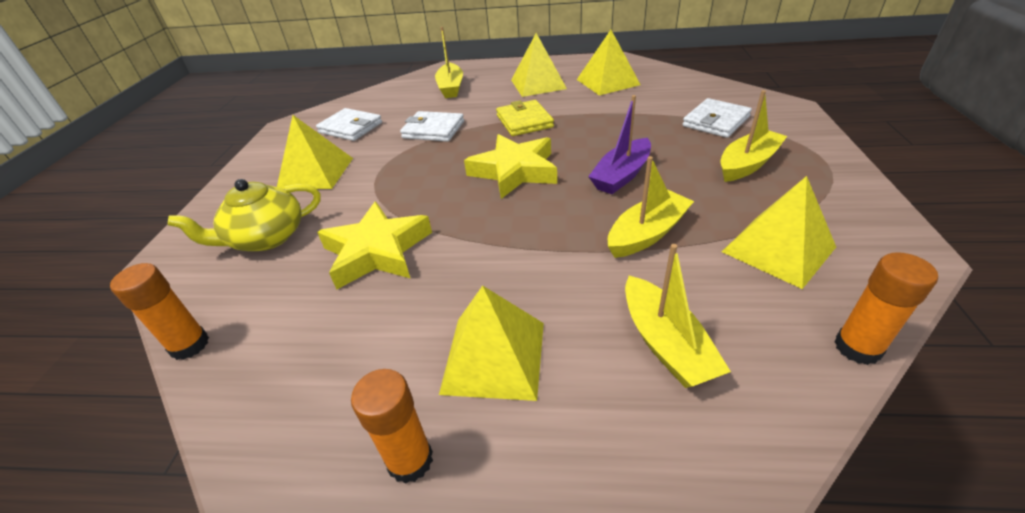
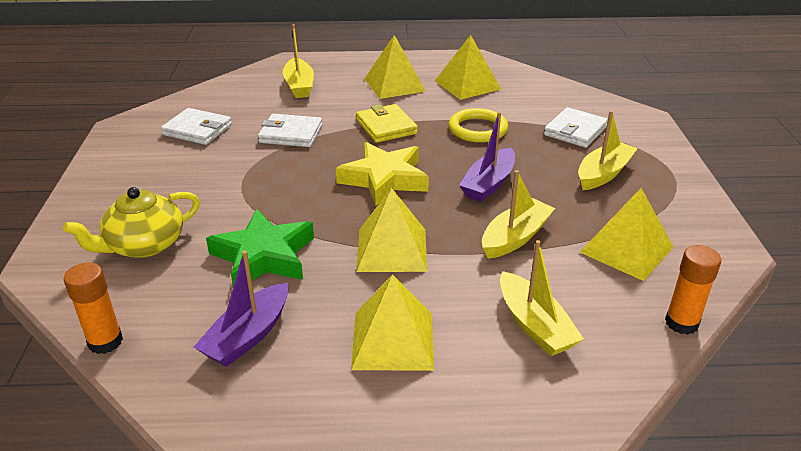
camera: 10 degrees left, 5 degrees down
yellow pyramid [277,115,353,189] -> yellow pyramid moved to [356,188,427,272]
yellow star [317,202,432,290] -> green star [206,209,314,286]
orange glue stick [351,369,433,484] -> none
none -> purple boat [194,251,288,367]
none -> yellow ring [448,108,508,143]

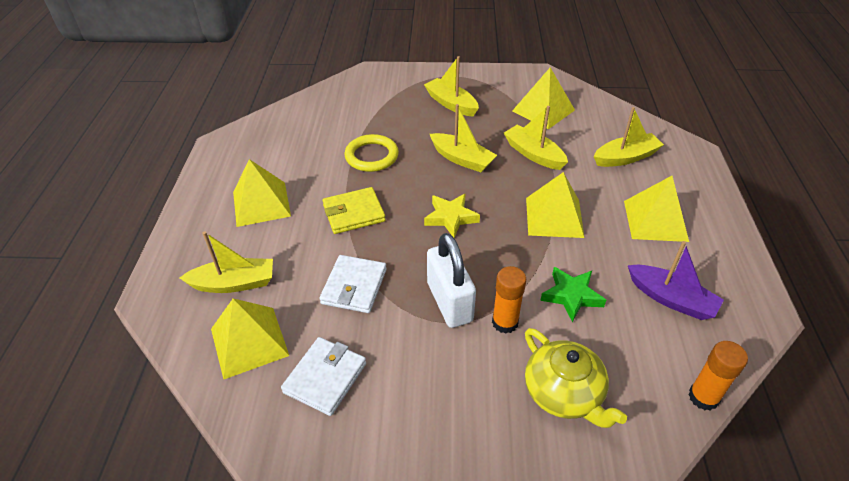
camera: 85 degrees left, 10 degrees up
green star [206,209,314,286] -> green star [540,267,606,322], size x0.66
yellow star [336,142,429,206] -> yellow star [424,194,480,238], size x0.66
yellow pyramid [435,35,501,100] -> yellow pyramid moved to [211,299,289,380]
purple boat [459,112,515,202] -> yellow boat [430,104,497,172]
white wallet [544,107,608,148] -> none
orange glue stick [665,245,721,335] -> orange glue stick moved to [492,266,526,334]
none -> white padlock [427,233,476,328]

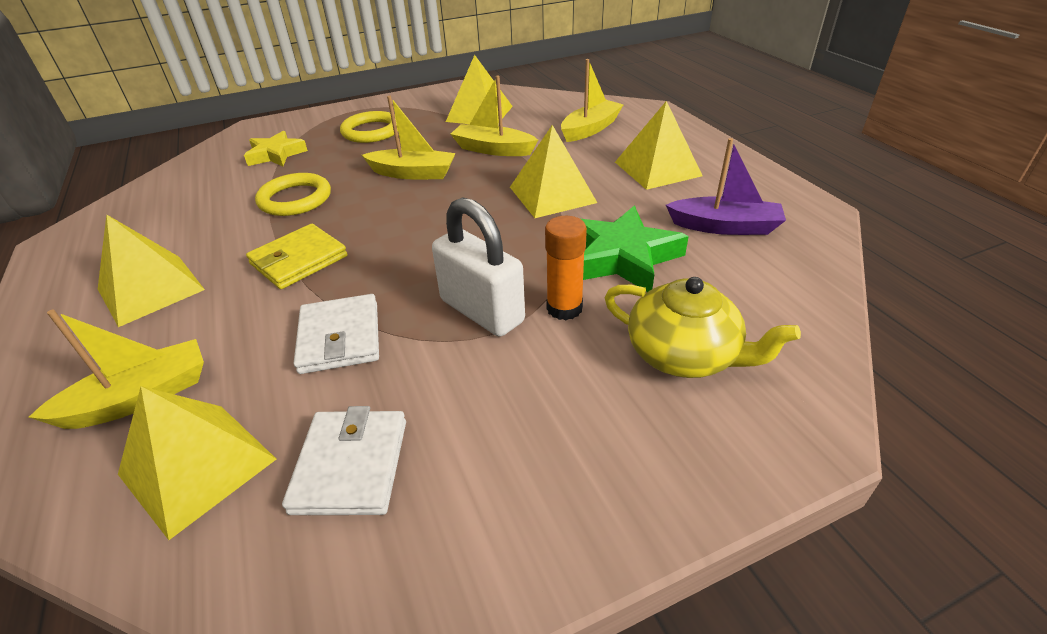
camera: 25 degrees left, 5 degrees down
yellow boat [424,56,479,117] -> yellow ring [340,111,398,143]
yellow star [424,194,480,238] -> yellow star moved to [244,131,308,166]
green star [540,267,606,322] -> green star [579,206,689,292], size x1.51
orange glue stick [688,341,748,411] -> none

